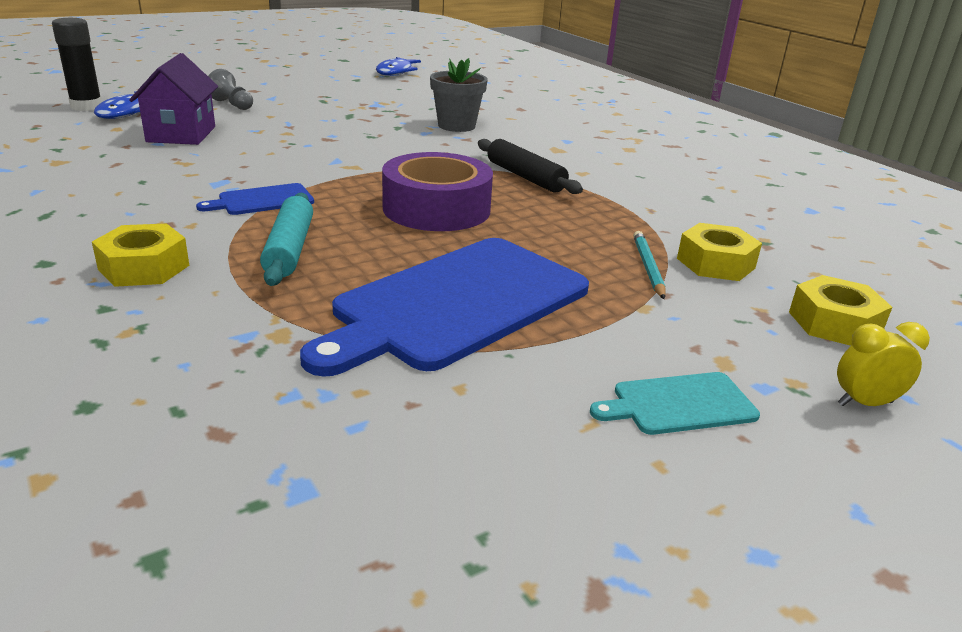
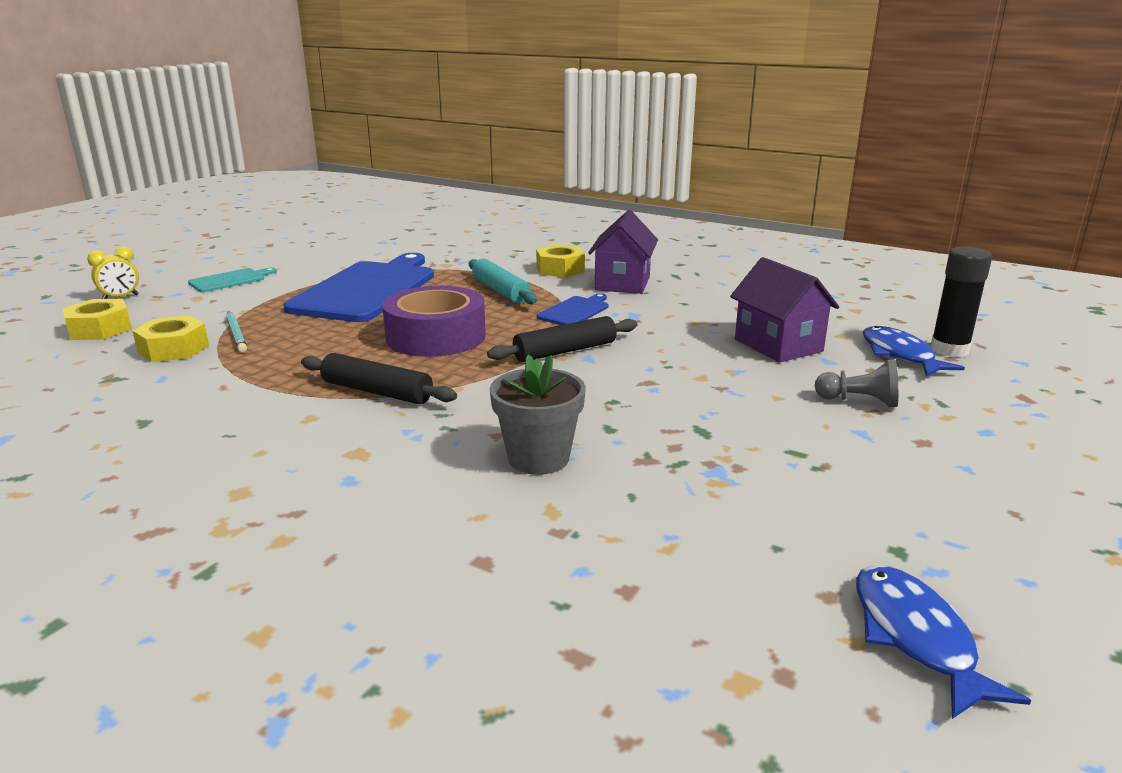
camera: 155 degrees right, 5 degrees down
none -> black rolling pin [487,316,637,362]
none -> purple house [588,210,658,294]

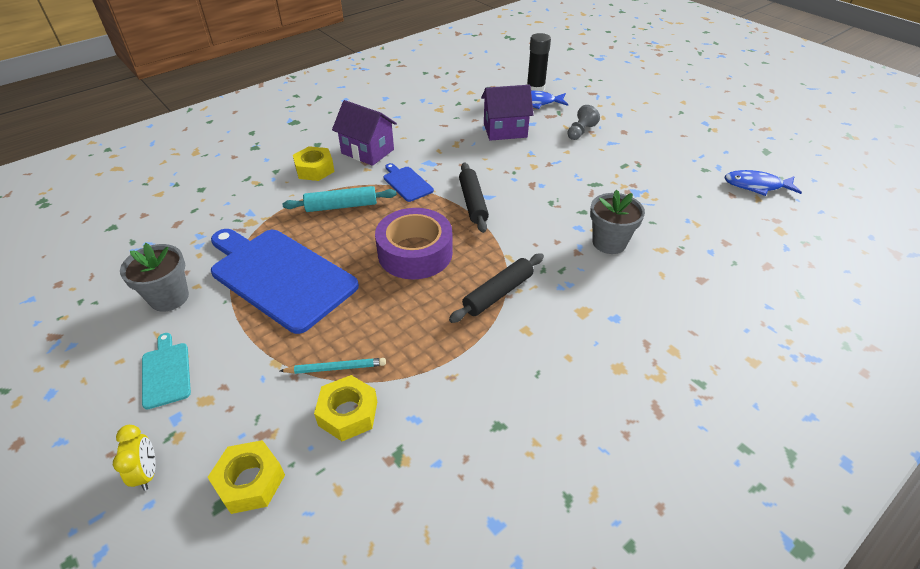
camera: 70 degrees left, 20 degrees up
none -> grey flower pot [120,243,189,312]

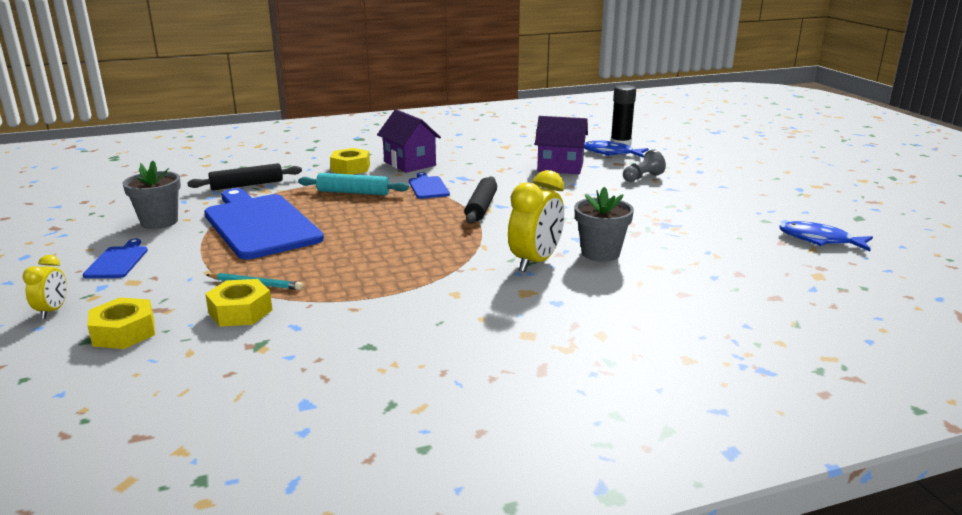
camera: 20 degrees right, 20 degrees down
turquoise cutting board [142,333,191,409] -> blue cutting board [83,239,148,278]
purple tape [375,208,453,279] -> none
black rolling pin [449,253,544,323] -> black rolling pin moved to [187,163,302,190]
none -> yellow clock [508,170,564,272]

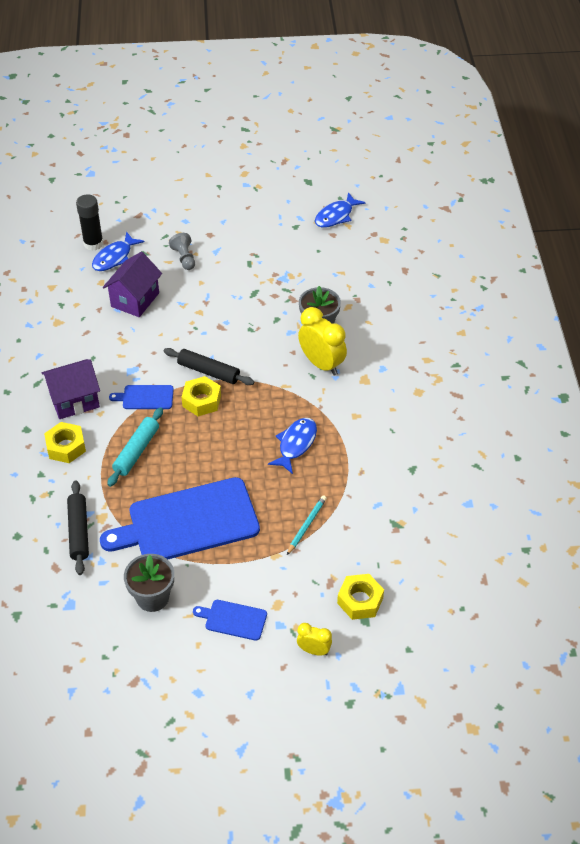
camera: 75 degrees left, 25 degrees up
yellow nut [205,279,272,327] -> yellow nut moved to [182,376,221,416]
none -> blue fish [268,418,317,474]

